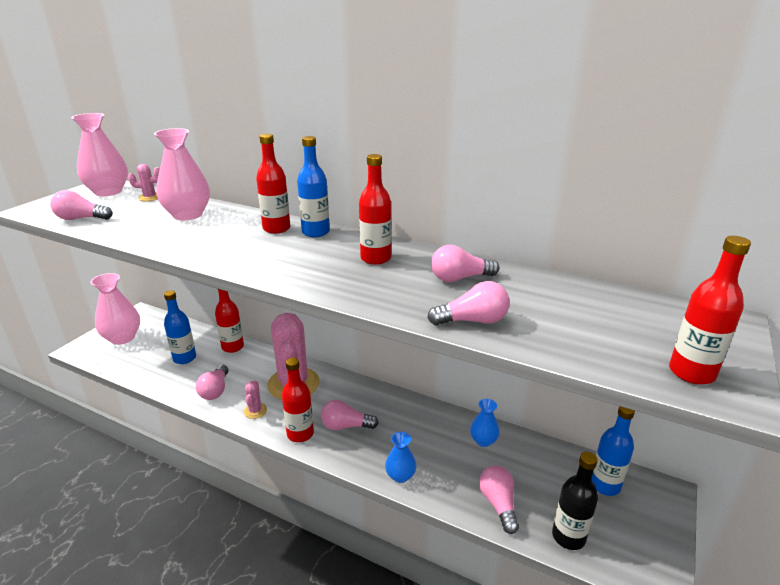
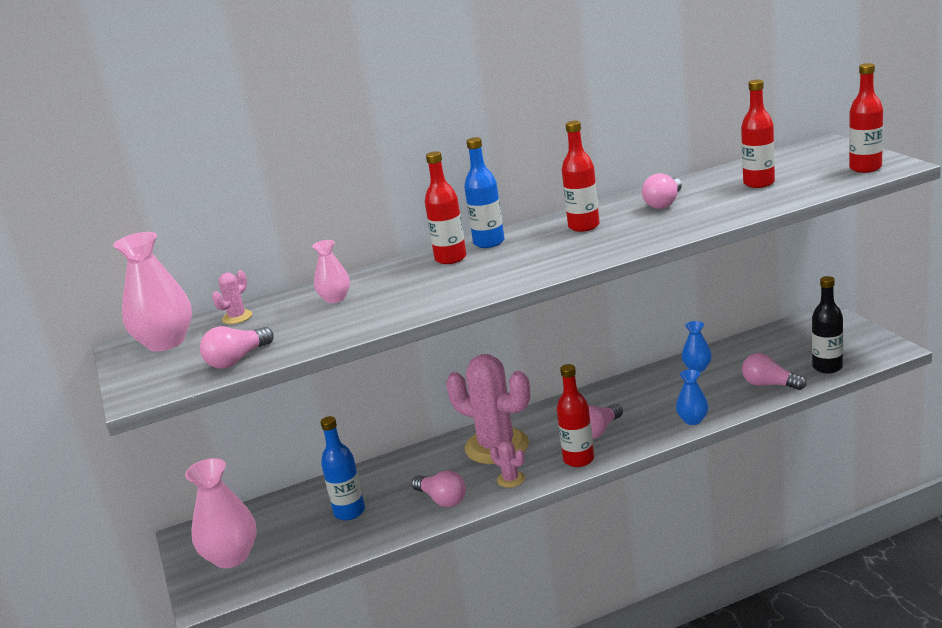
camera: 45 degrees left, 5 degrees down
pink vase [154,128,210,220] -> pink vase [312,240,350,303], size x0.55
red bottle [215,289,244,353] -> red bottle moved to [741,80,775,188]
pink light bulb [428,281,510,325] -> none
blue bottle [592,406,635,496] -> none

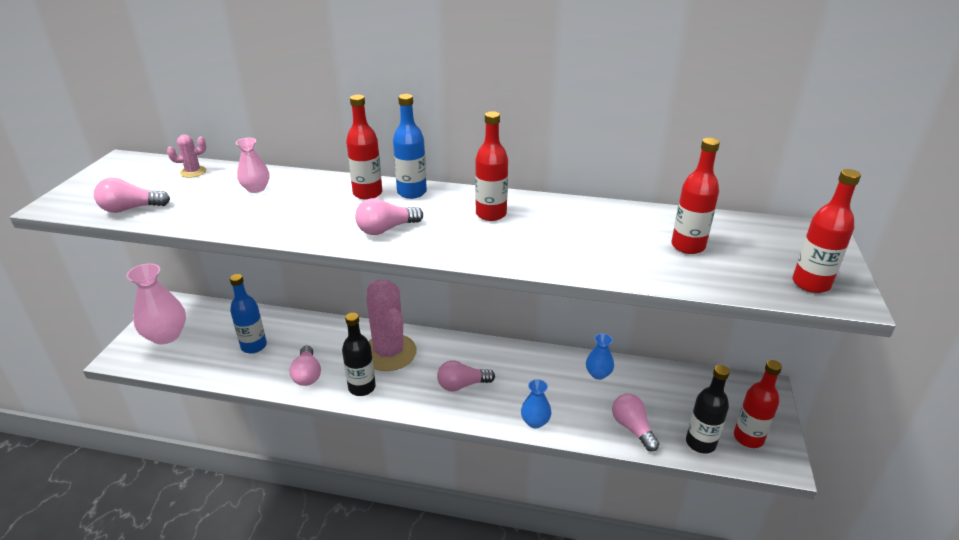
camera: 30 degrees right, 10 degrees up
pink vase [113,232,192,351] -> none
pink cactus [490,440,525,488] -> black bottle [342,313,376,396]
red bottle [557,364,594,467] -> red bottle moved to [734,360,782,448]
pink light bulb [642,173,682,209] -> pink light bulb moved to [355,198,423,235]

